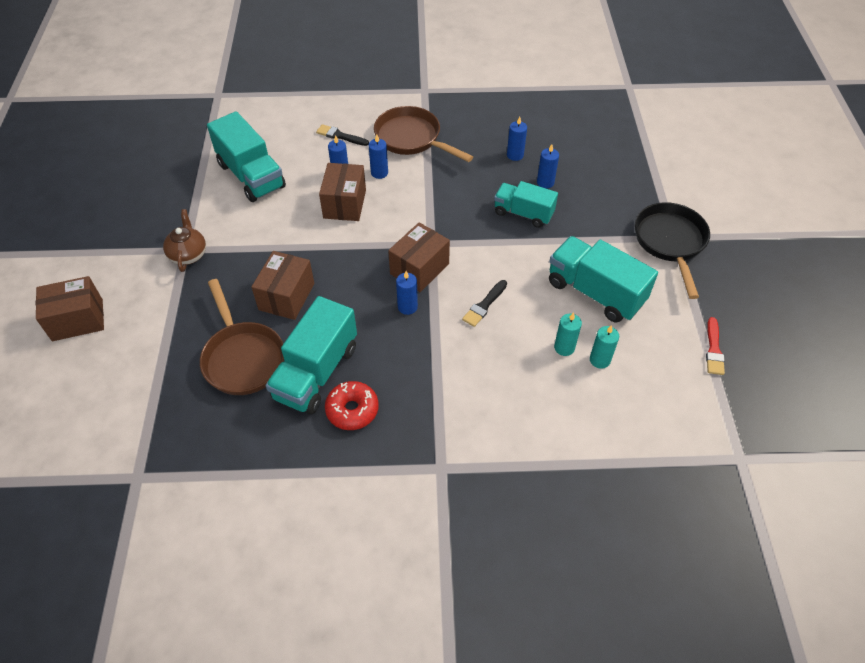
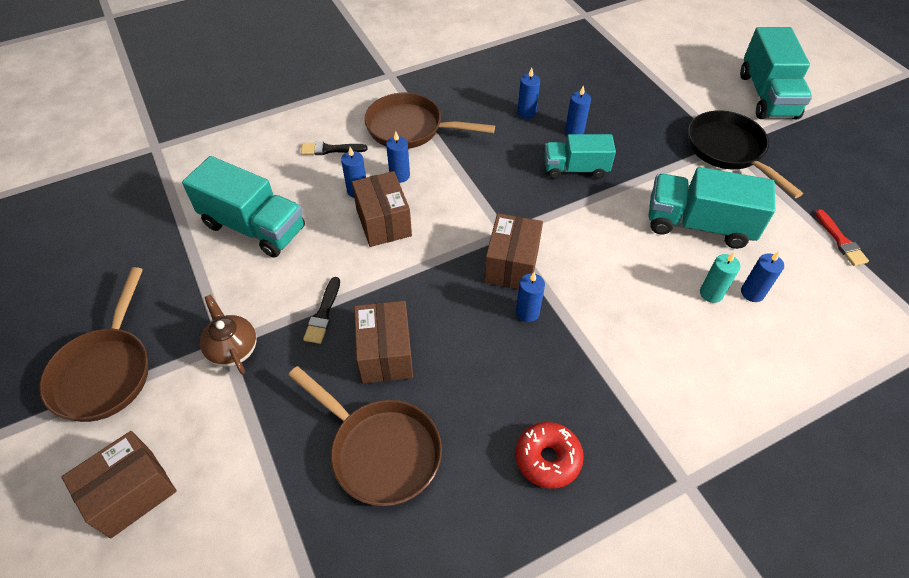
camera: 25 degrees left, 0 degrees up
turquoise truck [266,296,357,414] -> turquoise truck moved to [740,27,812,119]
black brush [462,280,507,327] -> black brush moved to [303,277,340,344]
turquoise candle [590,325,619,369] -> blue candle [741,252,784,302]
none -> brown pan [40,267,149,422]

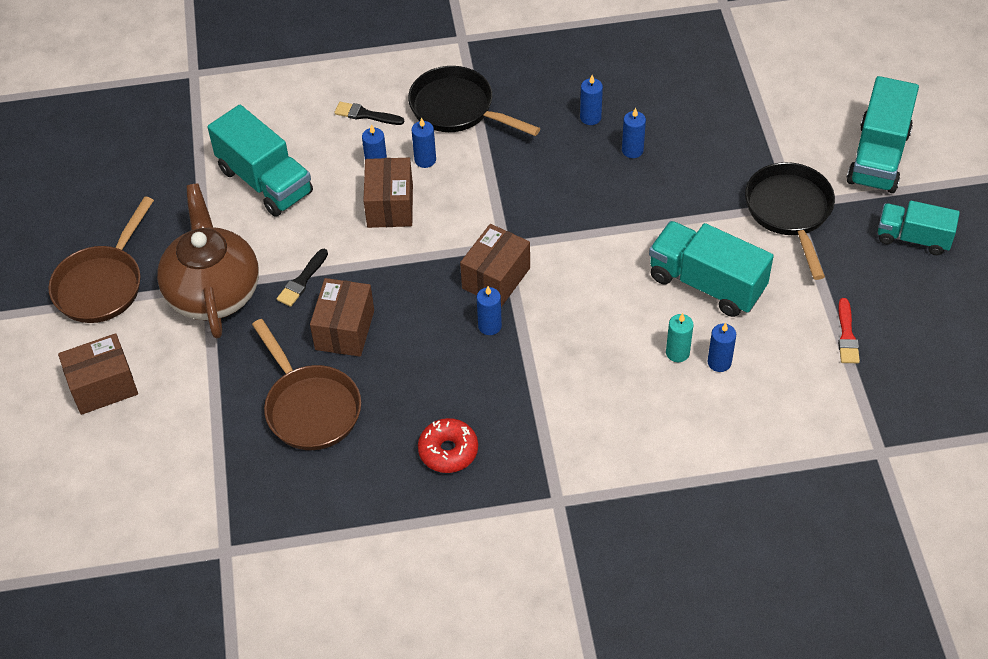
camera: 20 degrees right, 0 degrees up
brown teapot [200,295,257,374] -> brown teapot [157,183,259,339], size x2.00
brown pan [364,93,495,149] -> black pan [408,66,540,136]
turquoise truck [544,134,616,179] -> turquoise truck moved to [878,201,960,255]

